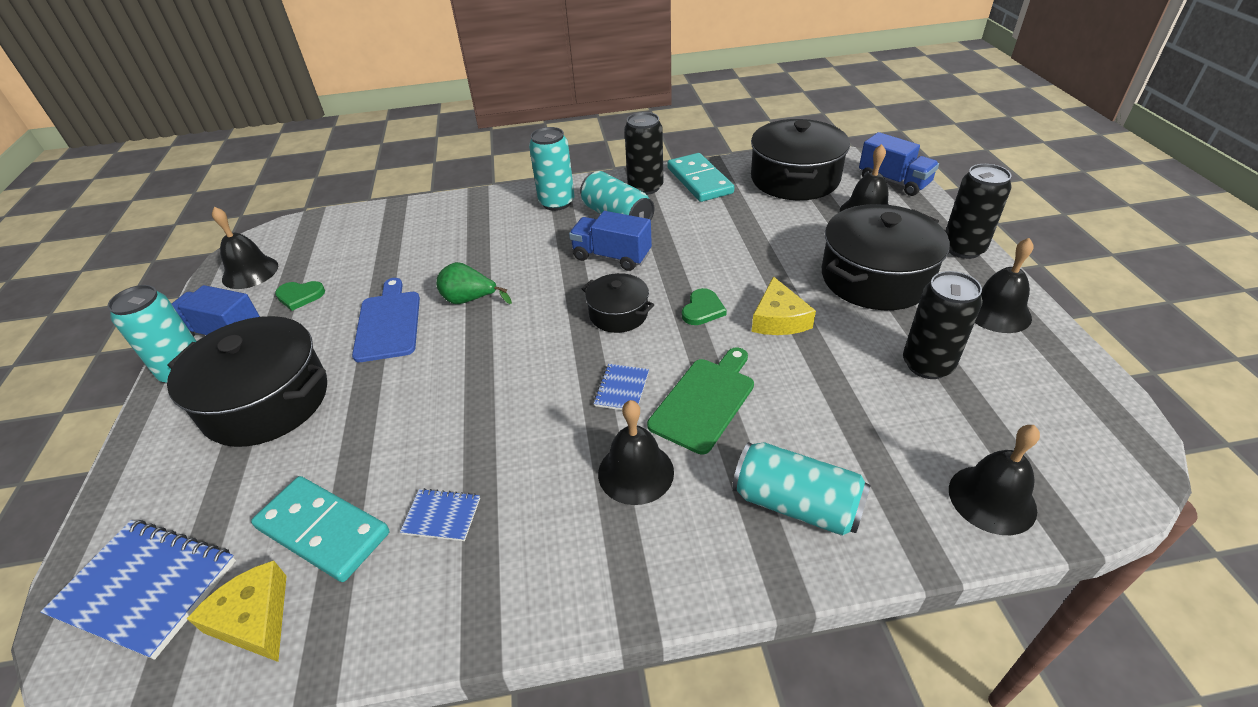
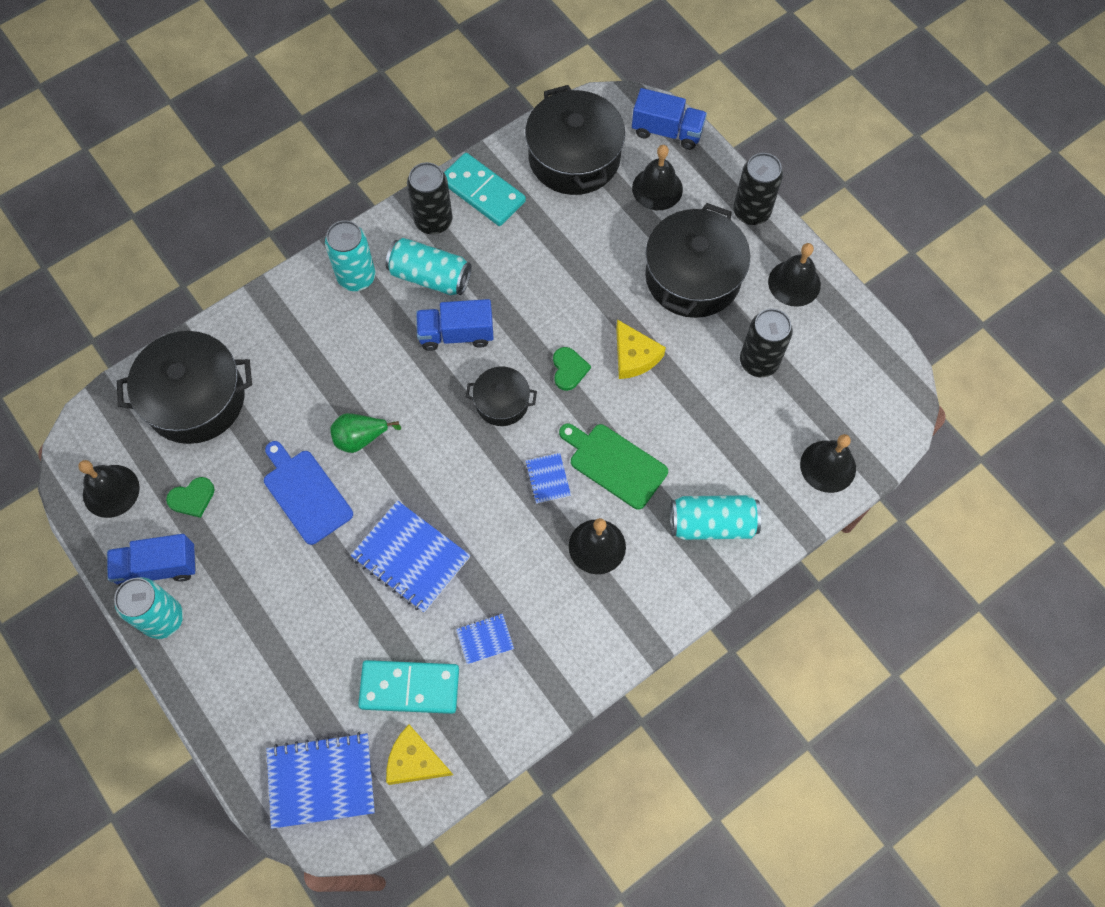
camera: 30 degrees left, 25 degrees up
black pot [167,316,327,447] -> black pot moved to [117,331,252,444]
green cutting board [647,347,754,454] -> green cutting board turned 60 degrees counterclockwise [559,423,668,510]
none -> blue notebook [350,501,470,613]

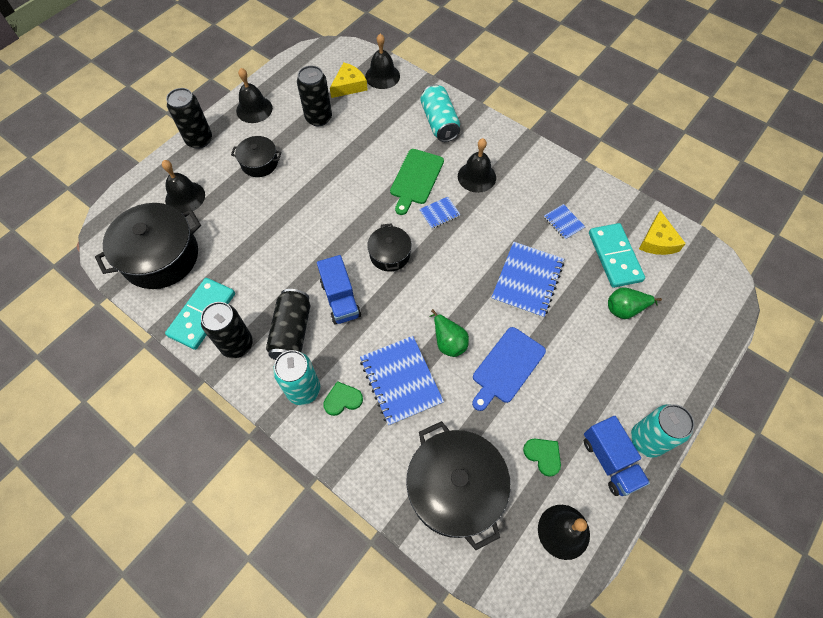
camera: 105 degrees left, 5 degrees down
blue notebook [266,732,375,829] -> blue notebook moved to [360,336,444,426]
turquoise can [385,238,472,295] -> black can [266,289,311,360]
green heart [553,347,591,391] -> green heart moved to [323,381,363,416]
yellow cheese [616,319,666,379] -> yellow cheese moved to [330,62,367,98]
blue truck [632,88,707,150] -> none
black pot [645,203,750,318] -> black pot [231,136,282,177], size x0.53
none -> green pear [608,287,662,319]

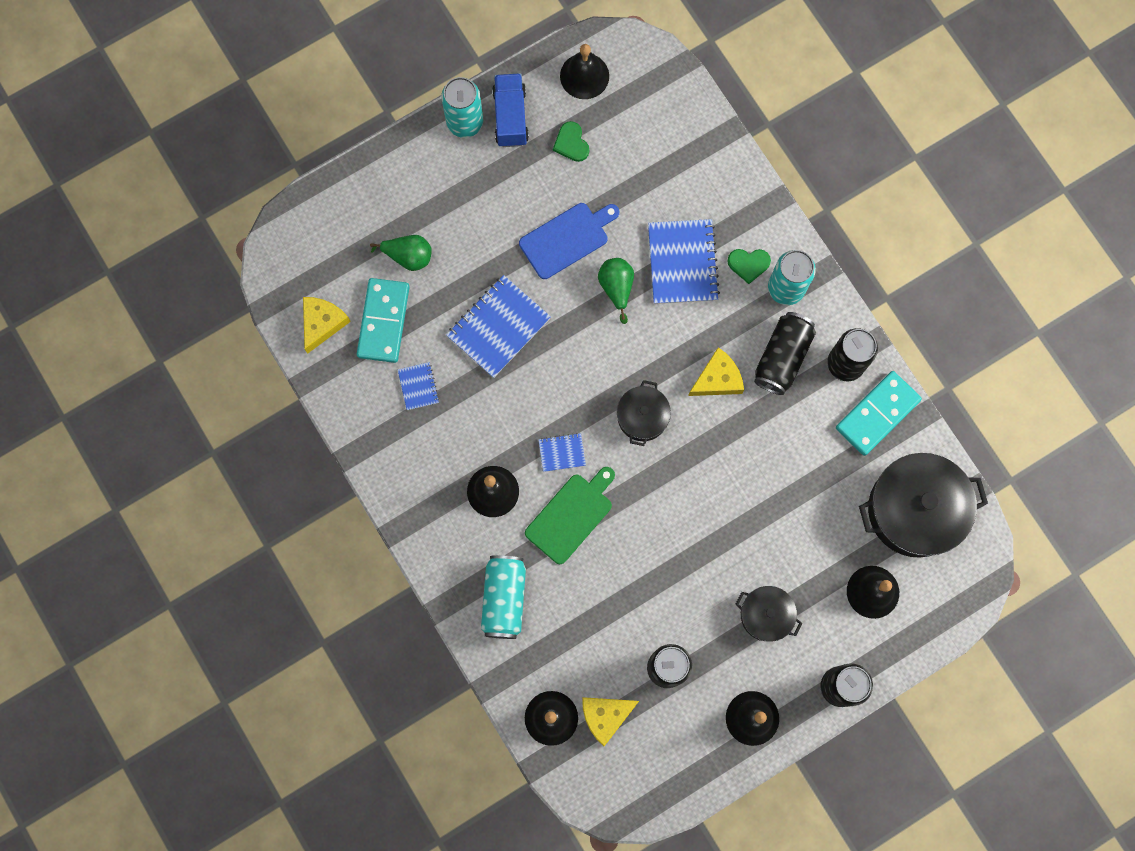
camera: 160 degrees left, 15 degrees up
blue truck [317,255,361,325] -> yellow cheese [688,347,744,396]
black pot [406,421,511,550] -> none

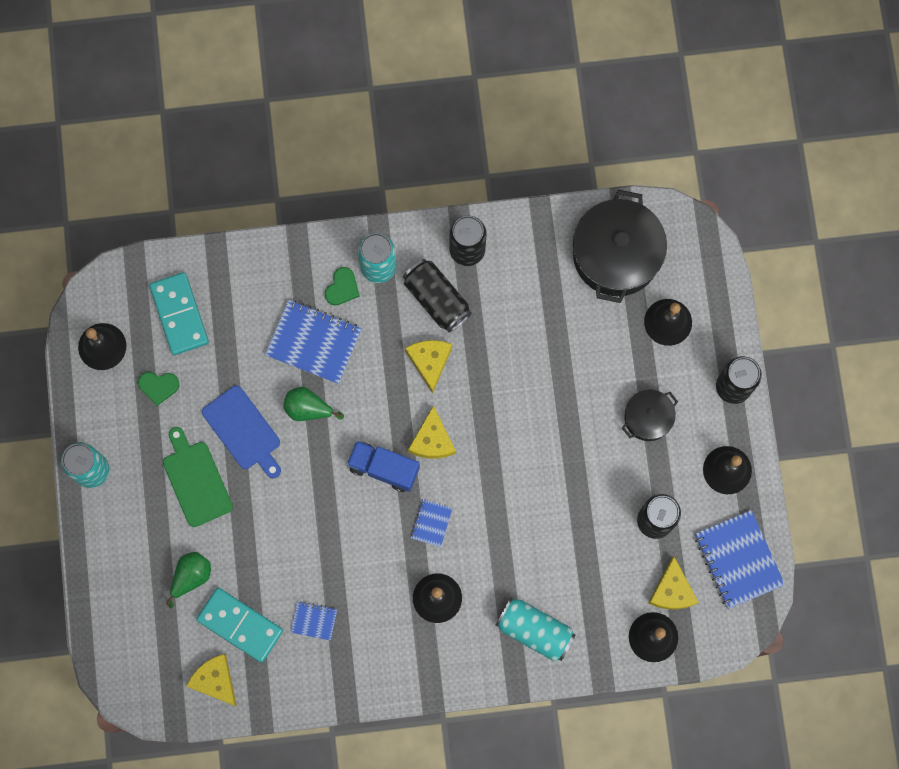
camera: 65 degrees left, 0 degrees up
blue notebook [446,275,551,378] -> blue notebook moved to [695,510,785,609]
blue truck [492,73,529,147] -> blue truck moved to [347,440,420,492]
blue cutting board [519,203,619,279] -> blue cutting board turned 150 degrees clockwise [202,385,281,478]
green cutting board [525,467,615,564] -> green cutting board moved to [163,427,233,527]
black pot [617,380,671,446] -> yellow cheese [408,405,456,459]
turquoise domino [836,371,922,456] -> turquoise domino moved to [149,272,209,355]

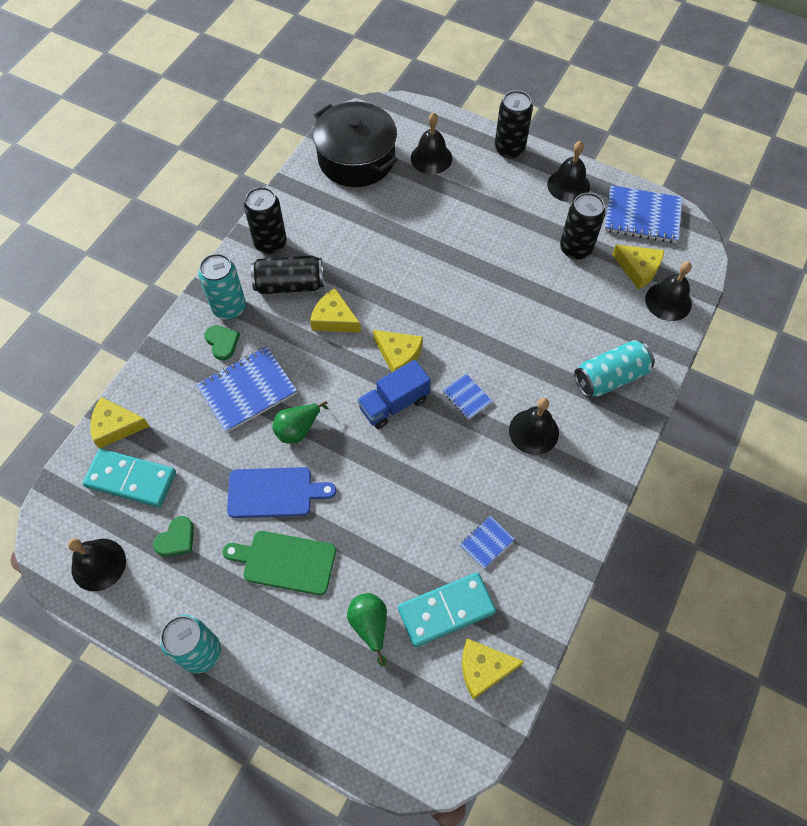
camera: 55 degrees left, 15 degrees down
black pot [622,389,678,441] -> none
none -> yellow cheese [91,397,150,449]

